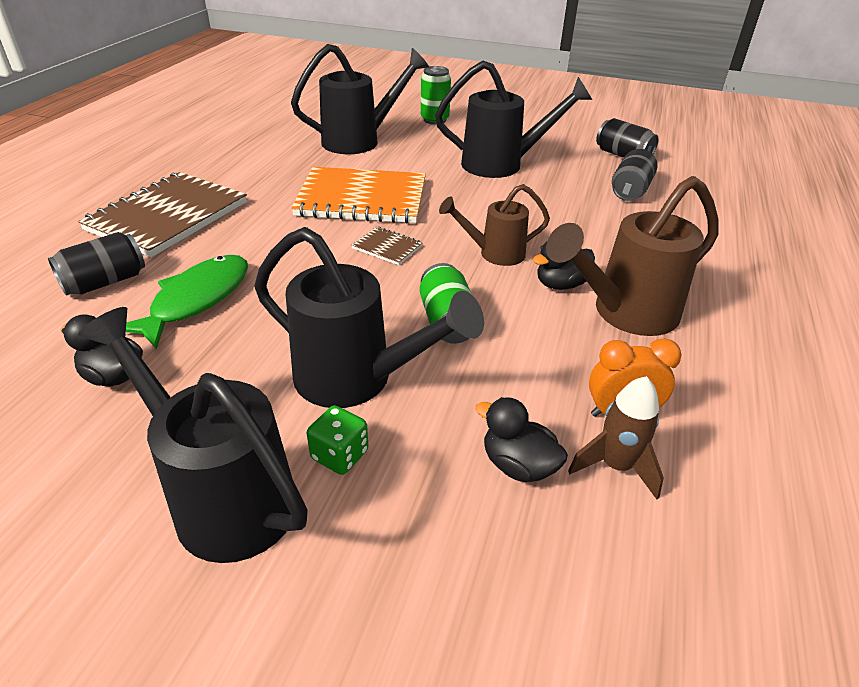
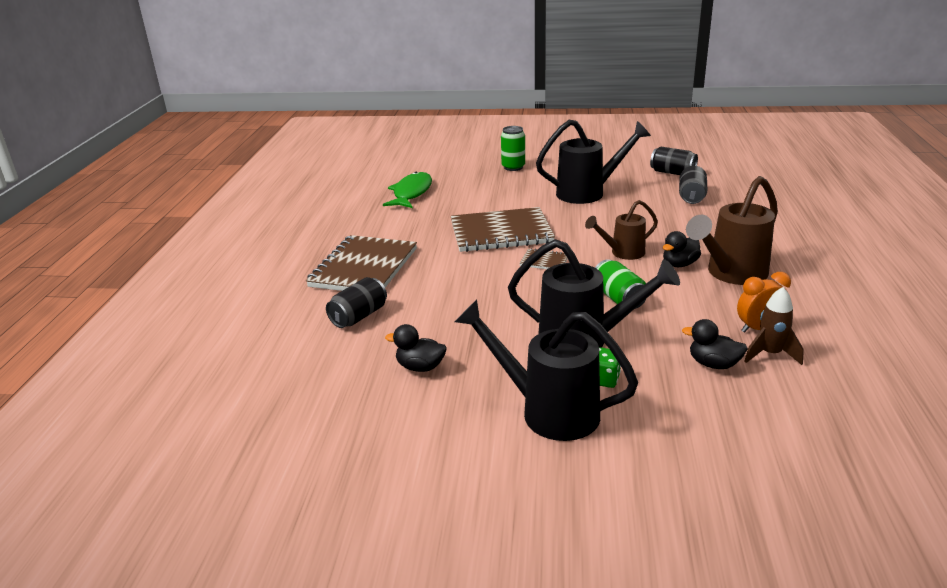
camera: 10 degrees left, 10 degrees down
green fish [126,255,248,349] -> green fish moved to [383,172,432,208]
black watering can [291,44,429,154] -> none
orange notebook [291,167,426,224] -> brown notebook [451,207,555,252]

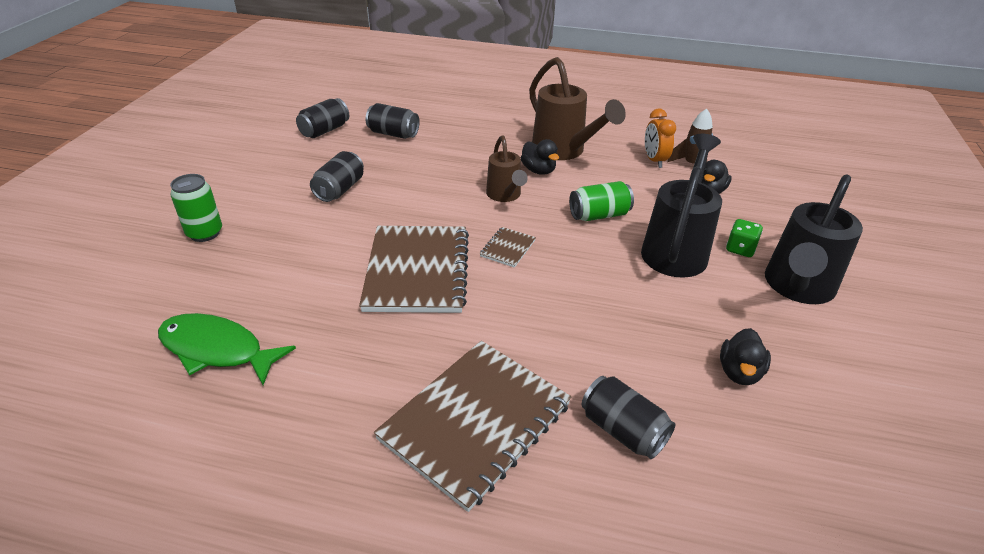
camera: 85 degrees left, 10 degrees up
brown notebook [306,235,417,291] -> brown notebook turned 75 degrees counterclockwise [374,341,571,512]
black watering can [536,120,651,204] -> black can [310,151,364,202]

